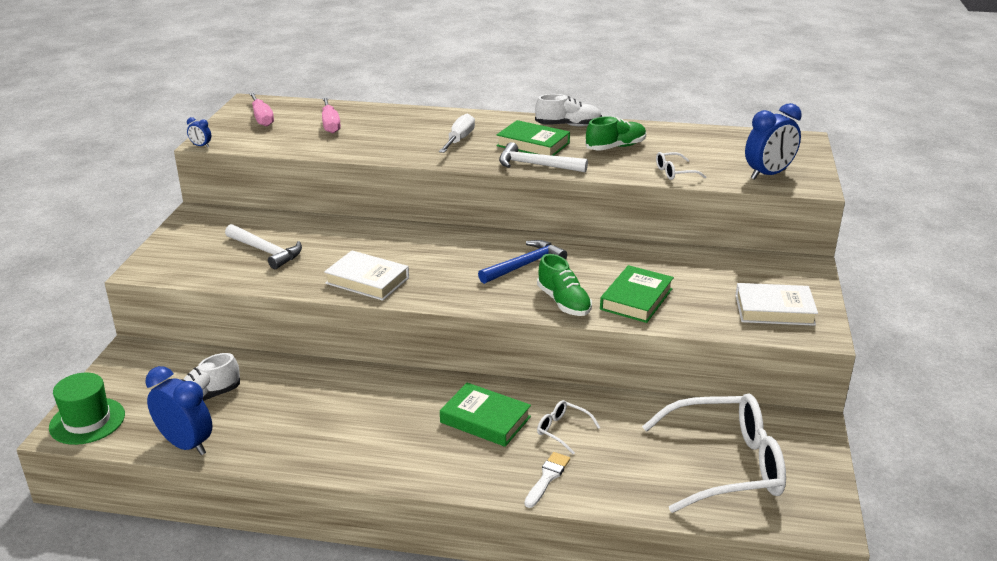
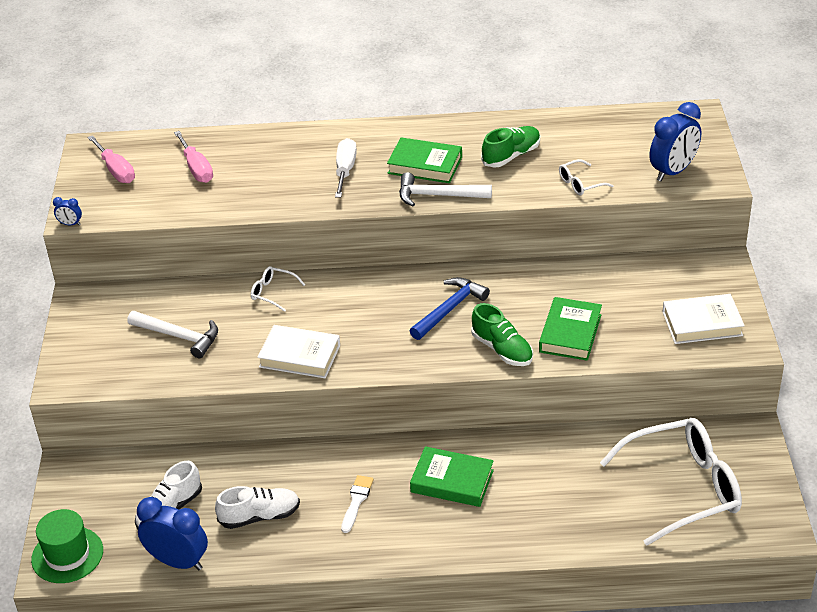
camera: 10 degrees left, 10 degrees up
white brush [524,452,570,508] -> white brush moved to [341,475,374,533]
white shoe [535,94,602,127] -> white shoe moved to [215,486,300,529]
white glasses [537,400,600,454] -> white glasses moved to [251,266,305,312]

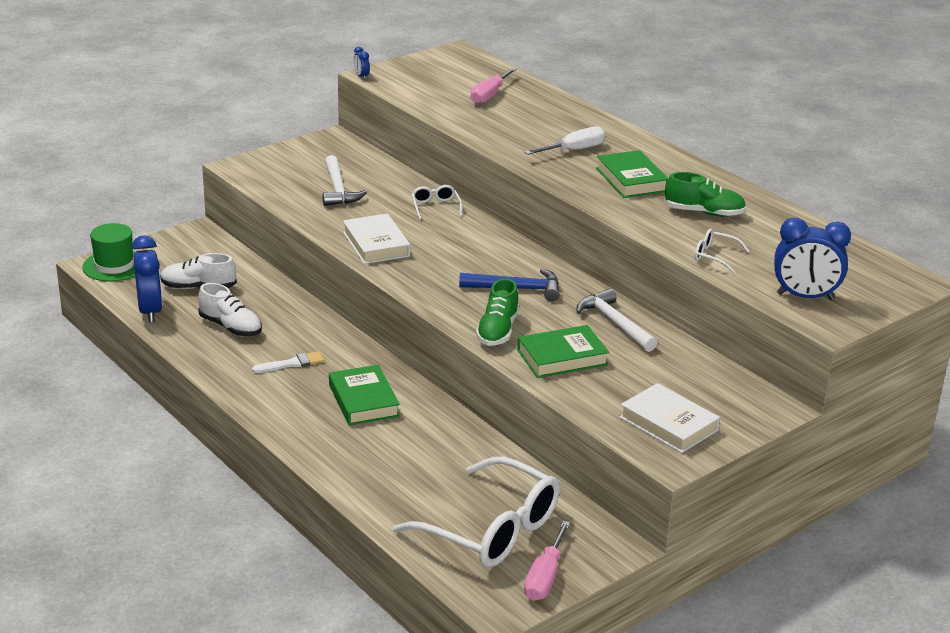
camera: 50 degrees right, 10 degrees down
pink screwdriver [87,135,135,183] -> pink screwdriver moved to [524,521,570,601]
white hammer [399,172,492,207] -> white hammer moved to [576,288,658,352]

